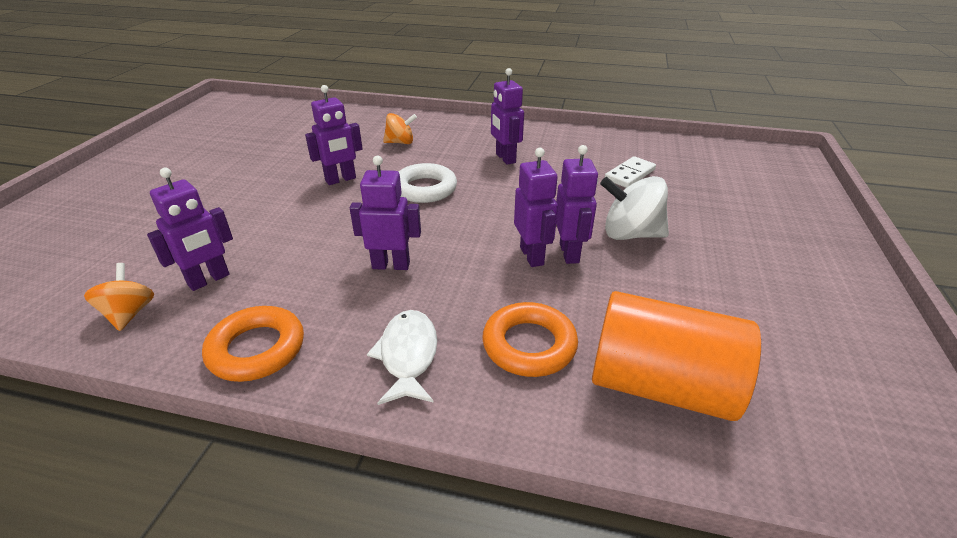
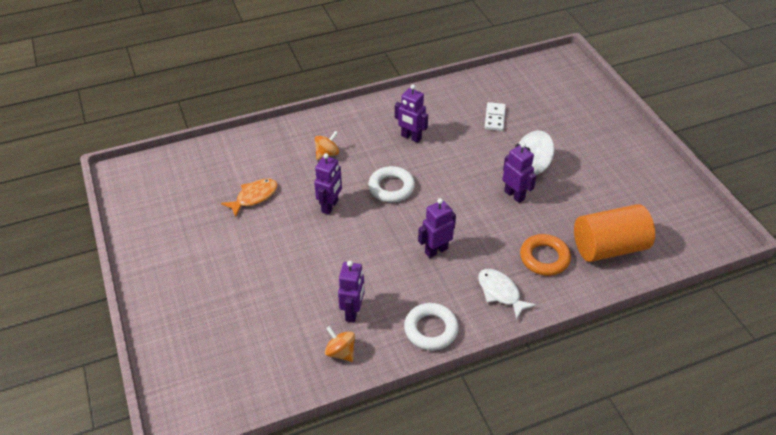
camera: 35 degrees left, 10 degrees up
orange ring [202,306,304,382] -> white ring [404,303,459,351]
purple robot [514,148,558,267] -> none
none -> orange fish [221,178,277,218]

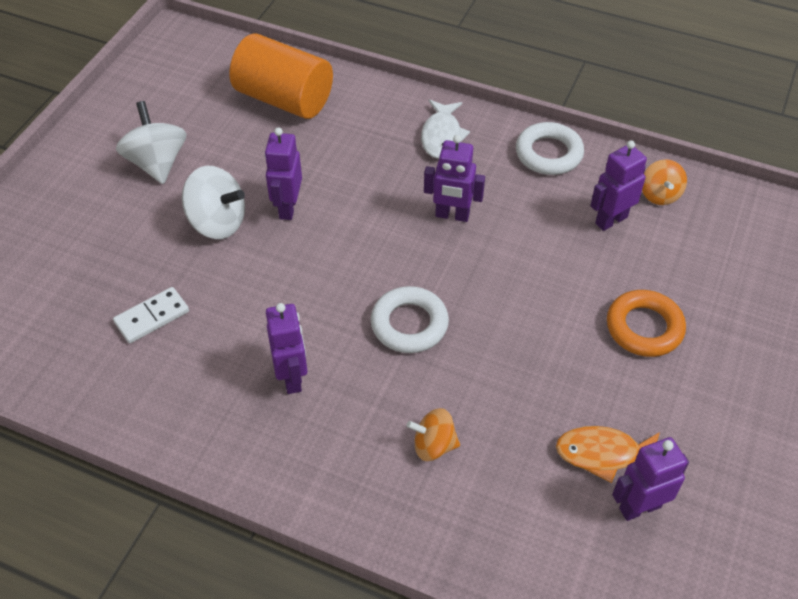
camera: 135 degrees left, 5 degrees up
purple robot [314,153,342,215] -> purple robot moved to [612,437,689,521]
orange ring [520,234,571,276] -> orange ring moved to [607,290,686,357]
none -> white spinning top [116,101,187,184]

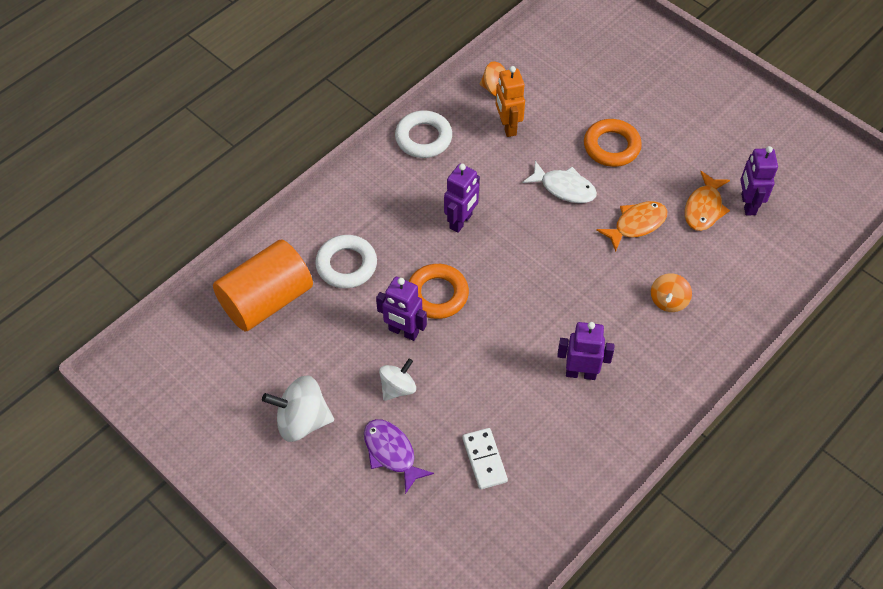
camera: 70 degrees left, 5 degrees up
white spinning top [182,166,245,239] -> white spinning top [379,358,416,401], size x0.64
white ring [371,286,449,353] -> white ring moved to [315,235,377,288]
white fish [421,99,470,159] -> white fish moved to [522,161,597,203]
purple robot [590,140,647,231] -> orange robot [496,66,525,137]
none -> purple fish [364,419,434,494]
none -> orange ring [409,264,469,319]
none -> orange fish [596,201,667,252]

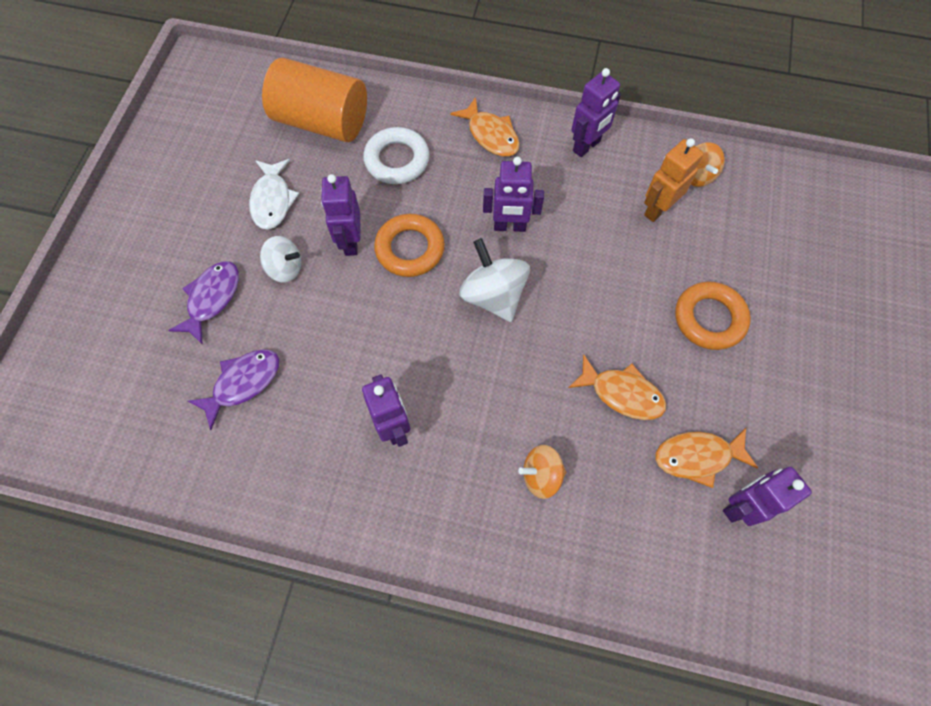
camera: 60 degrees right, 10 degrees up
white spinning top [262,375,334,442] -> white spinning top moved to [459,238,530,322]
white ring [395,111,452,158] -> purple robot [571,68,621,157]
white domino [462,428,508,490] -> purple fish [188,349,279,430]
white fish [522,161,597,203] -> white fish moved to [249,159,299,230]
none -> orange fish [450,97,520,157]

